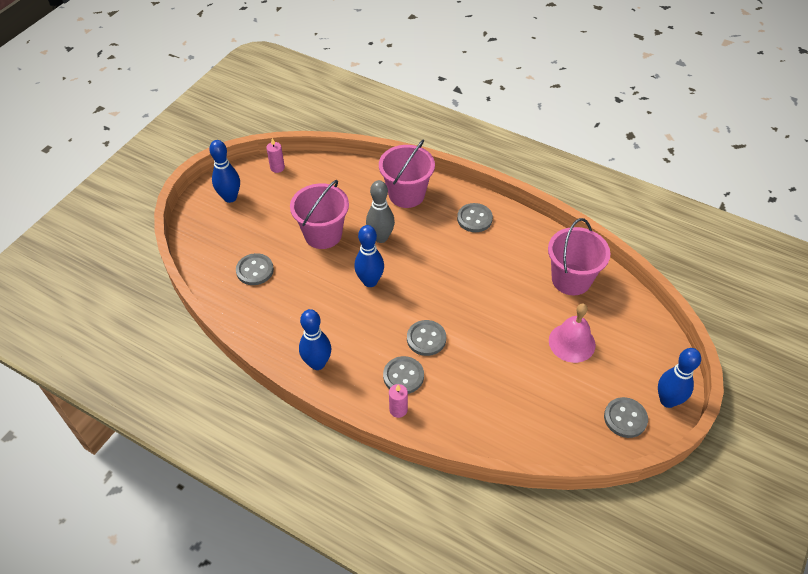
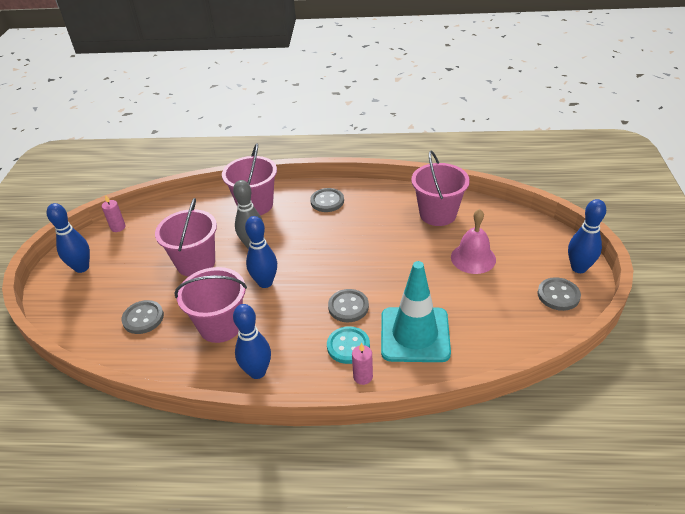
camera: 25 degrees left, 10 degrees down
grey button [383,356,424,394] -> turquoise button [327,326,370,364]
none -> pink bucket [175,267,247,343]
none -> turquoise traffic cone [381,261,451,362]

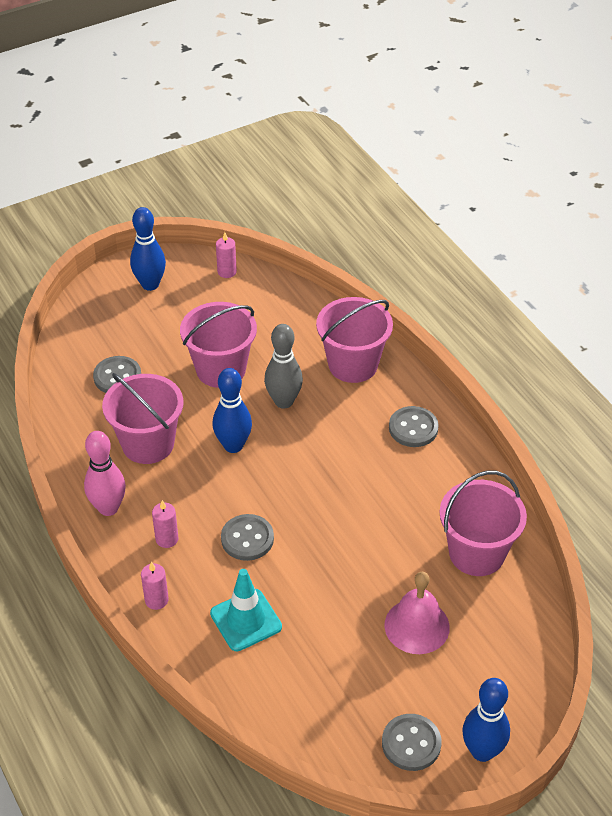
camera: 55 degrees right, 5 degrees up
blue bowling pin [233,304,271,379] -> pink bowling pin [84,431,126,516]
turquoise button [327,326,370,364] -> none
turquoise traffic cone [381,261,451,362] -> turquoise traffic cone [210,569,282,651], size x0.66
none -> pink candle [152,500,178,548]

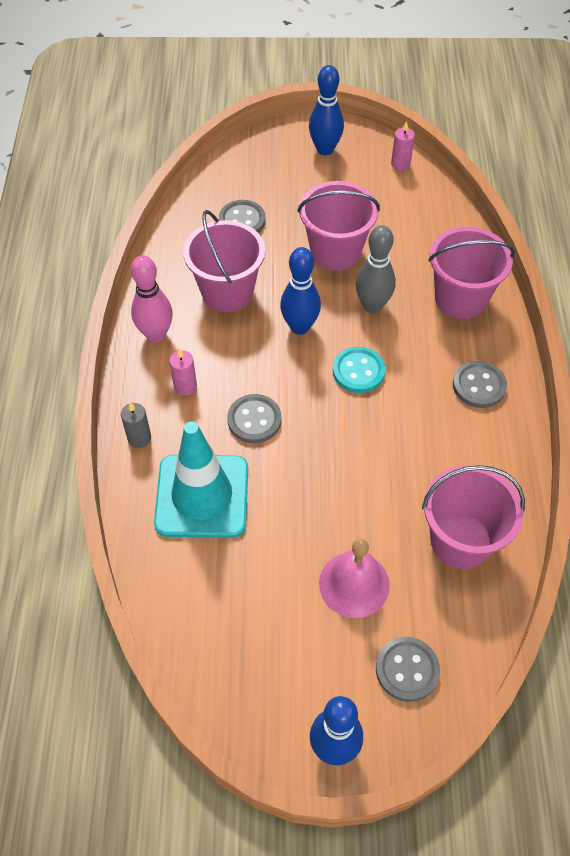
camera: 30 degrees right, 10 degrees up
pink candle [141,562,169,610] -> grey candle [121,402,151,448]
turquoise traffic cone [210,569,282,651] -> turquoise traffic cone [154,421,248,538], size x1.52
grey button [382,714,442,771] -> grey button moved to [376,637,440,702]
none -> turquoise button [333,347,385,393]

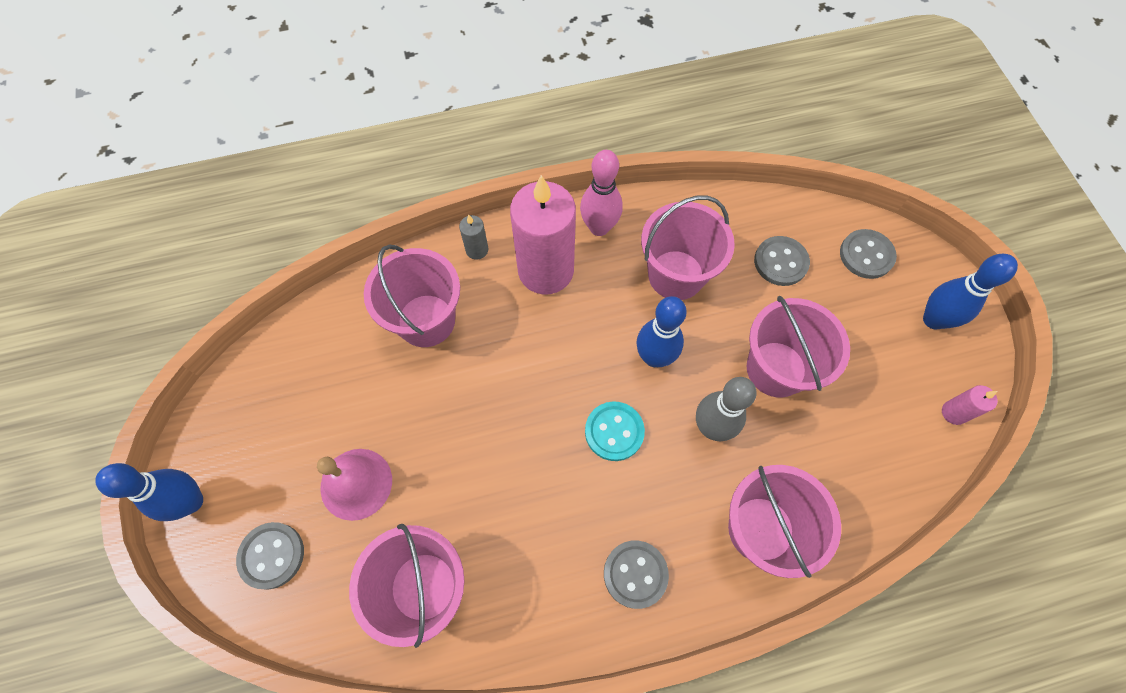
camera: 75 degrees right, 10 degrees up
turquoise traffic cone [154,421,248,538] -> pink bucket [364,244,460,347]
pink candle [169,348,197,395] -> pink candle [510,175,576,295], size x2.41
grey button [227,394,282,443] -> grey button moved to [840,229,897,279]

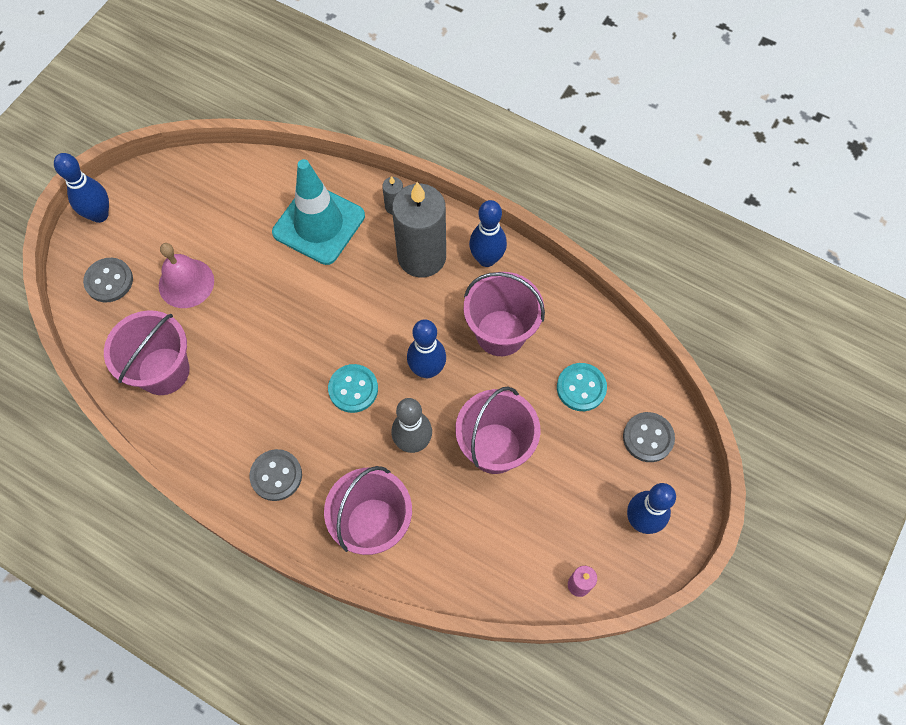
camera: 45 degrees right, 0 degrees up
pink bucket [364,244,460,347] -> turquoise traffic cone [272,159,365,265]
pink candle [510,175,576,295] -> grey candle [392,182,446,278]
pink bowling pin [580,150,623,236] -> blue bowling pin [469,200,507,267]
grey button [754,236,810,286] -> turquoise button [557,363,607,411]

